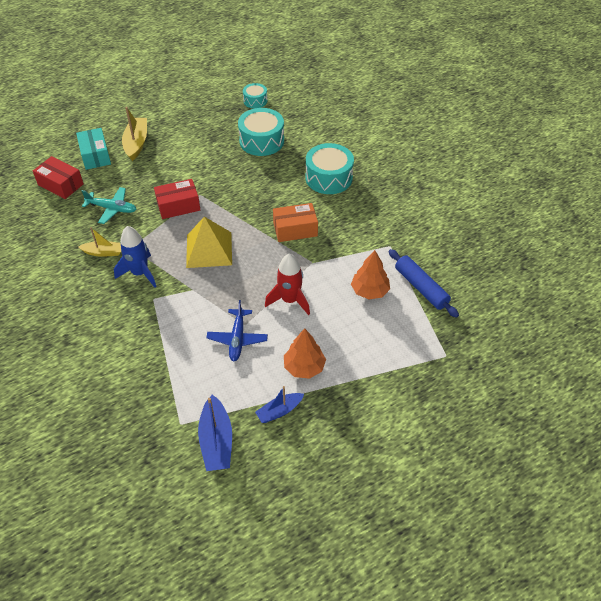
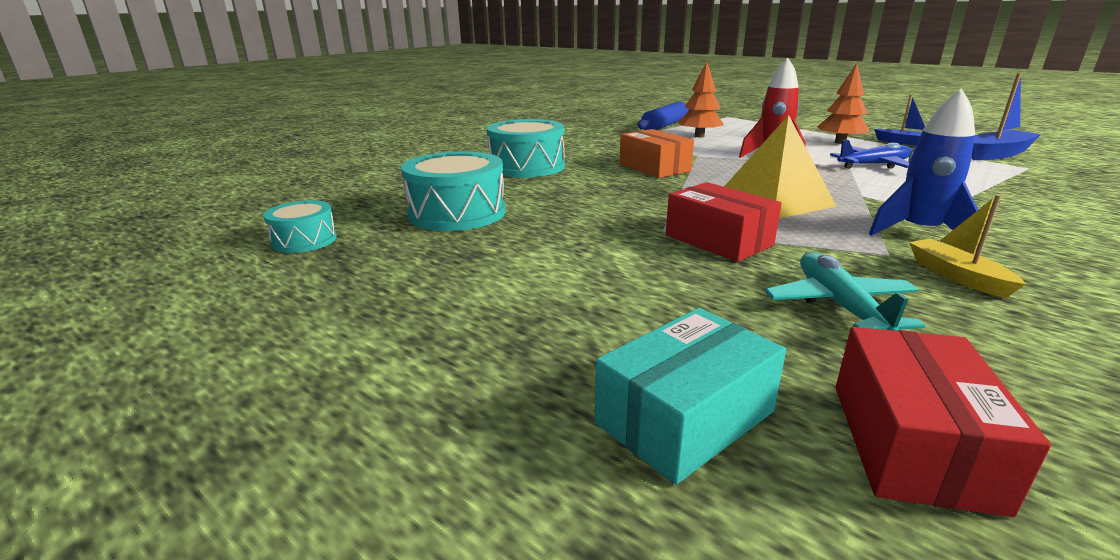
camera: 110 degrees left, 25 degrees down
yellow boat [122,107,147,161] -> none

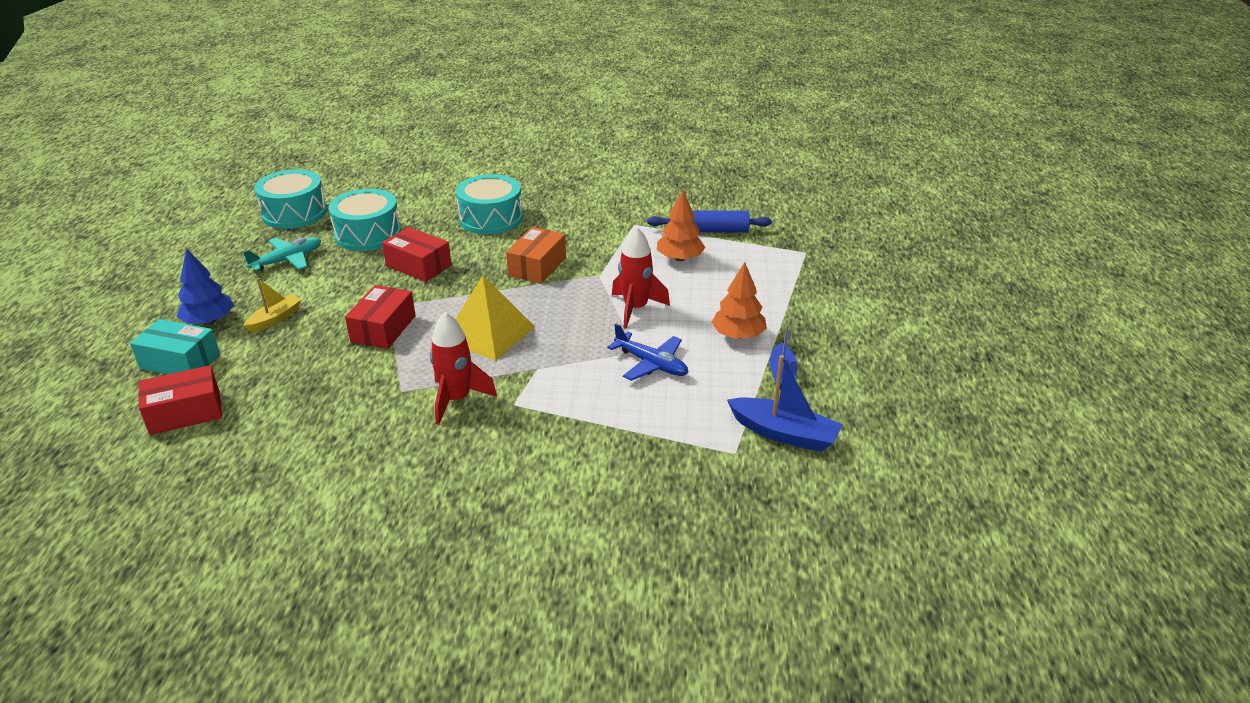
camera: 55 degrees right, 10 degrees up
turquoise drum [263,200,337,253] -> turquoise drum [254,169,327,229], size x1.77
turquoise plane [765,252,925,331] -> turquoise plane moved to [243,237,321,271]
blue rocket [869,88,979,247] -> red rocket [430,312,497,425]
yellow boat [909,195,1026,298] -> yellow boat moved to [243,278,302,332]
none -> blue tree [177,248,234,325]
none -> red box [382,227,452,282]

